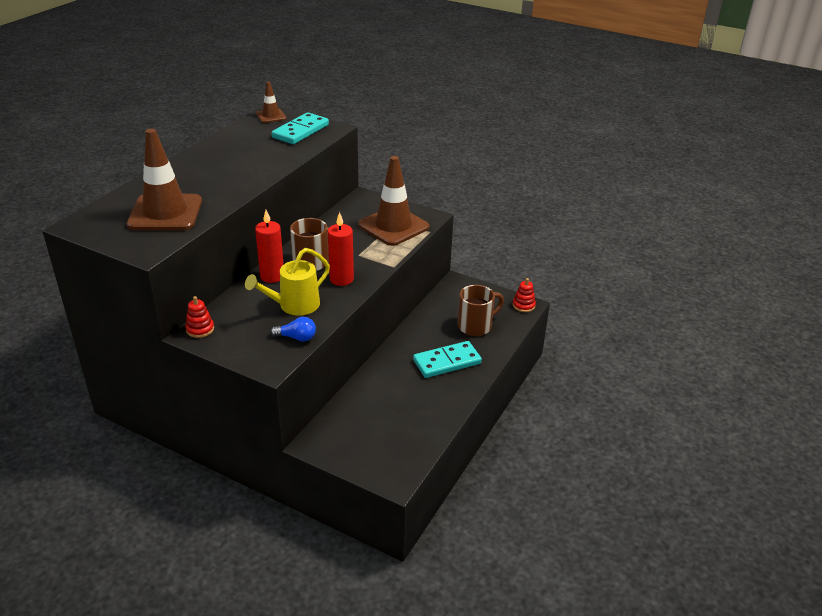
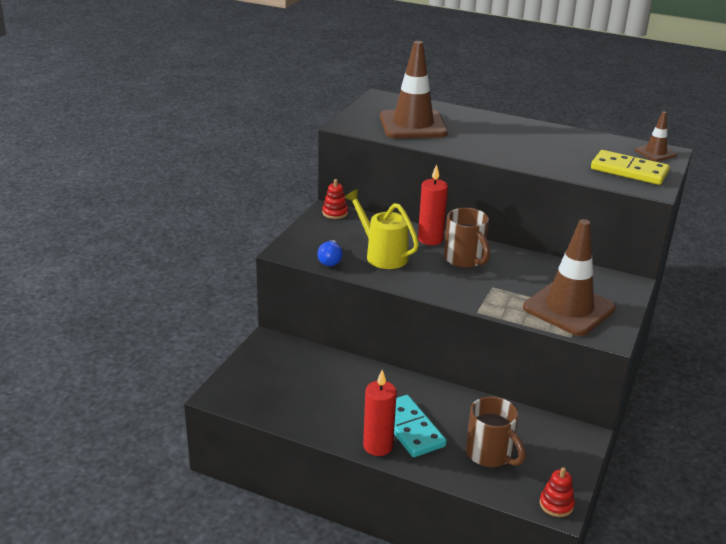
camera: 85 degrees right, 5 degrees down
turquoise domino [272,112,329,144] -> yellow domino [591,150,670,185]
red candle [328,212,354,286] -> red candle moved to [363,370,397,456]

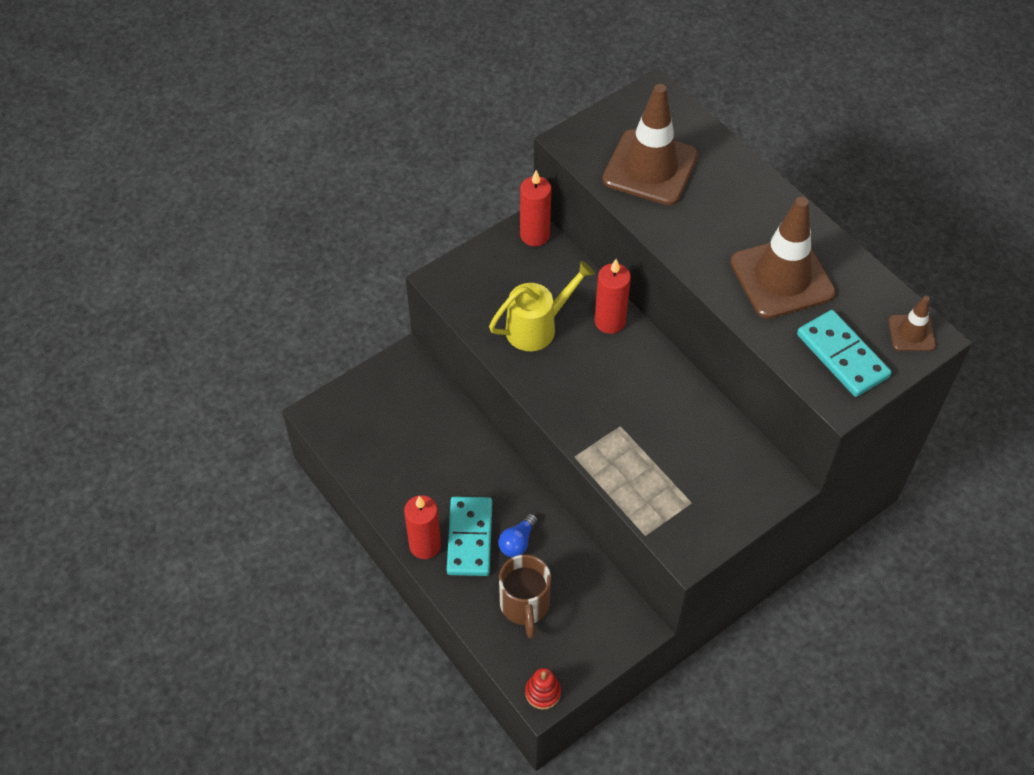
camera: 30 degrees right, 25 degrees up
blue light bulb [317,240,343,266] -> blue light bulb moved to [498,513,538,557]
red stacking toy [322,179,348,219] -> red candle [520,170,552,246]
yellow watering can [344,189,419,269] -> yellow watering can turned 75 degrees clockwise [489,261,595,351]
brown mug [444,208,490,268] -> none
brown traffic cone [523,219,616,336] -> brown traffic cone moved to [730,197,836,319]
yellow domino [591,150,670,185] -> turquoise domino [797,310,892,397]

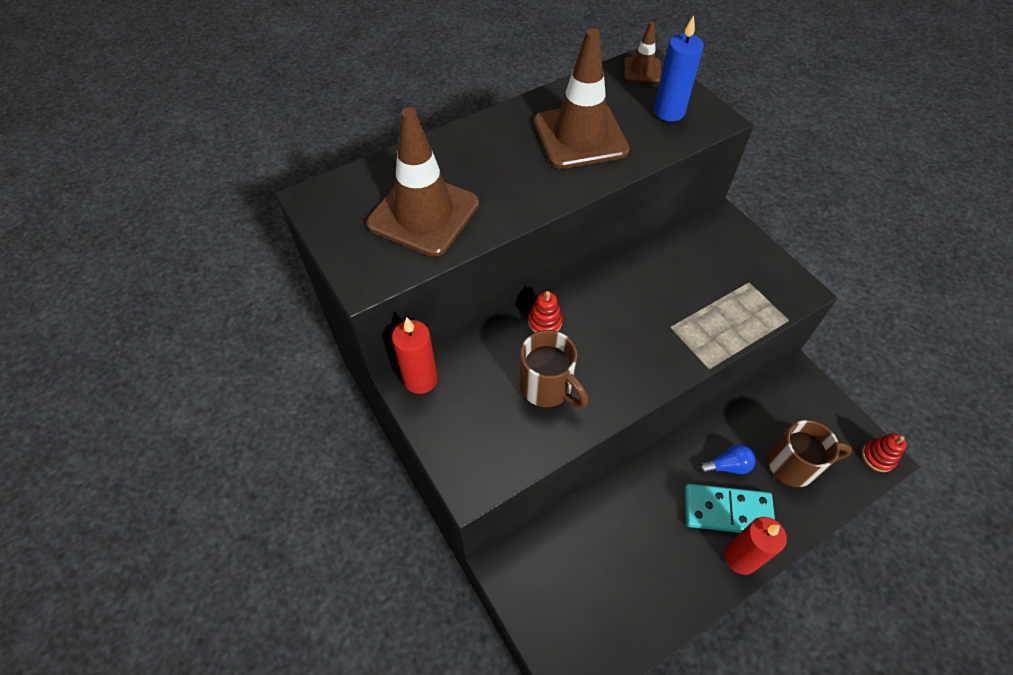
camera: 85 degrees left, 0 degrees up
yellow watering can [489,261,595,351] -> brown mug [520,330,589,408]
blue light bulb [498,513,538,557] -> blue light bulb turned 45 degrees counterclockwise [699,445,756,474]
red candle [595,259,631,334] -> red stacking toy [528,291,562,333]
turquoise domino [797,310,892,397] -> blue candle [654,15,704,121]

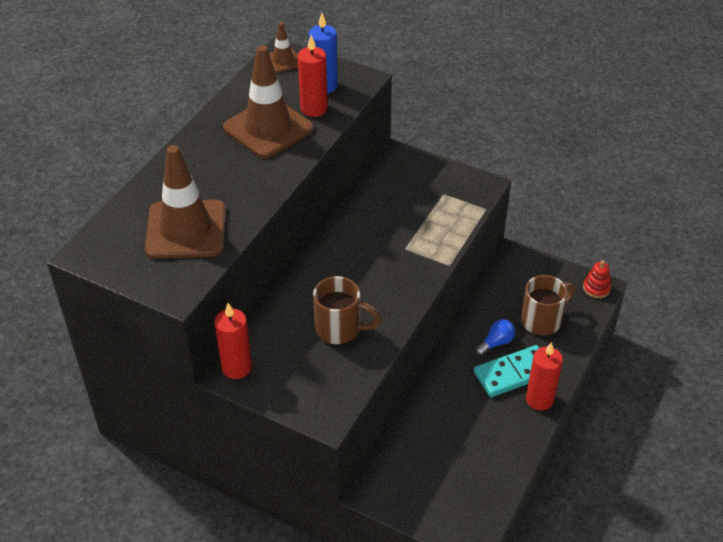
camera: 30 degrees left, 10 degrees down
red stacking toy [528,291,562,333] -> none
none -> red candle [298,35,328,117]

